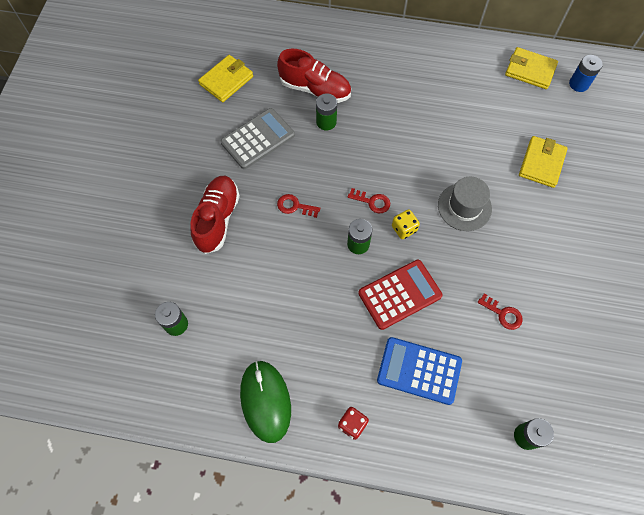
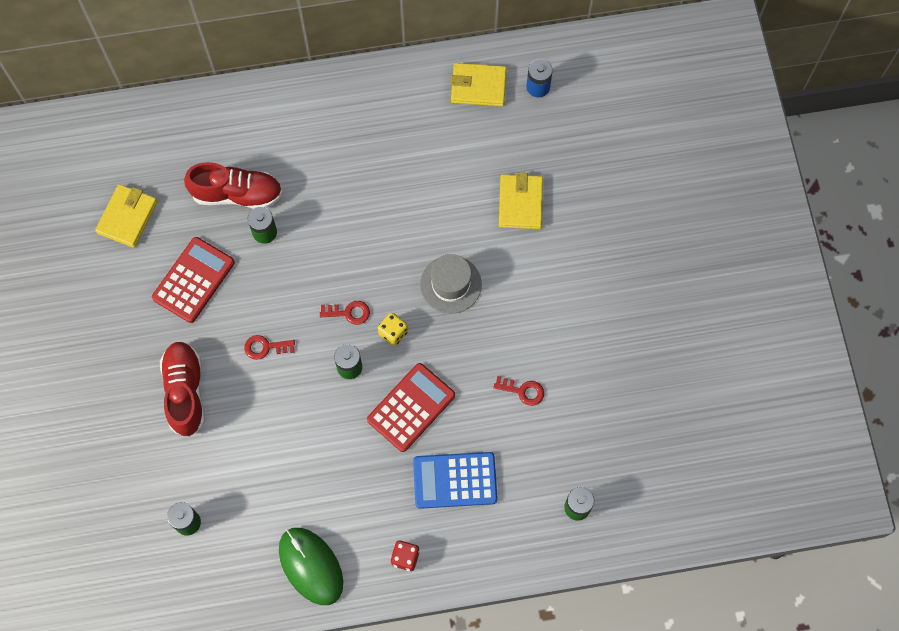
camera: 20 degrees left, 5 degrees up
grey calculator [220,108,295,169] -> red calculator [152,237,235,323]

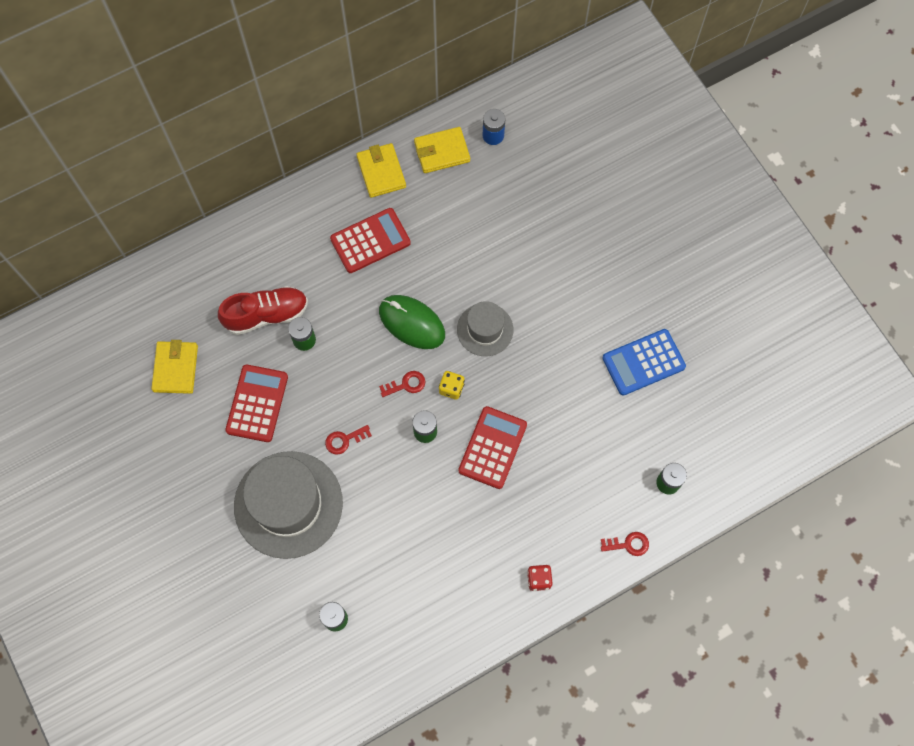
camera: 20 degrees left, 0 degrees up
red shoe [160,341,205,437] -> grey hat [234,451,343,559]
green mouse [279,528,343,605] -> green mouse moved to [379,295,445,349]
blue calculator [413,452,498,509] -> blue calculator moved to [602,329,686,396]
red key [493,376,544,406] -> red key moved to [601,532,649,556]
yellow wallet [499,173,543,229] -> yellow wallet moved to [356,143,406,198]
none -> red calculator [330,208,411,273]

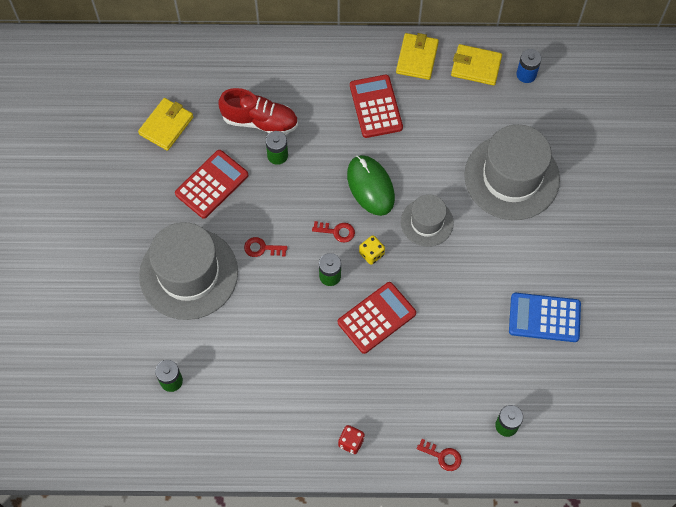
camera: 30 degrees right, 5 degrees down
red calculator [330,208,411,273] -> red calculator turned 105 degrees counterclockwise [350,75,403,138]
none -> grey hat [464,124,560,220]

